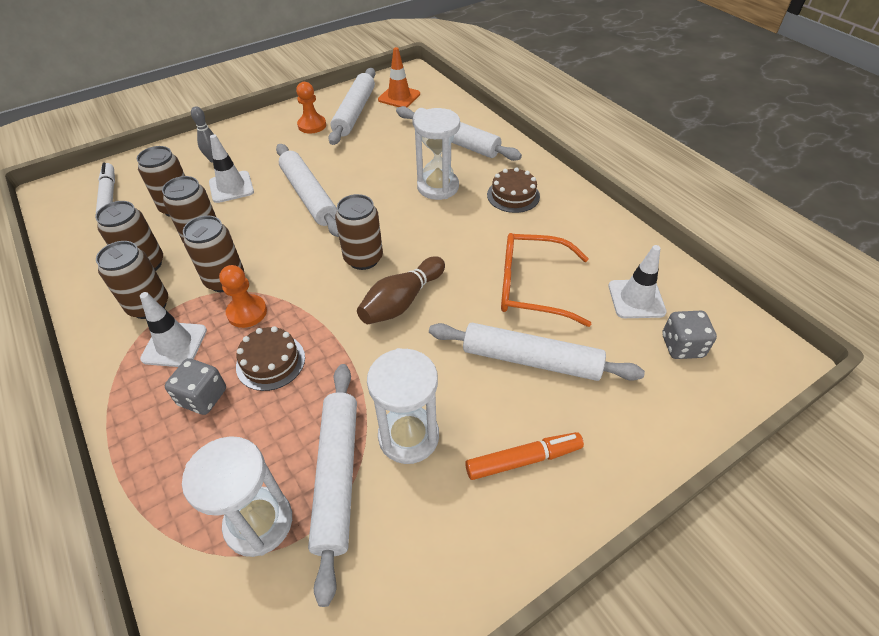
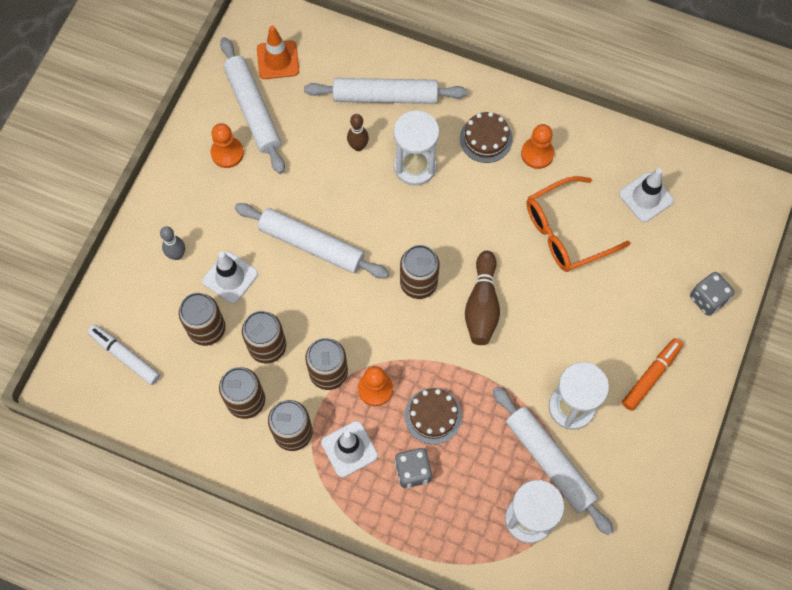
camera: 35 degrees left, 20 degrees up
white rolling pin [429,323,645,381] -> none
grey dice [662,311,717,359] -> grey dice moved to [690,272,735,316]
none -> brown bowling pin [347,114,369,151]
none -> orange pawn [521,124,554,169]

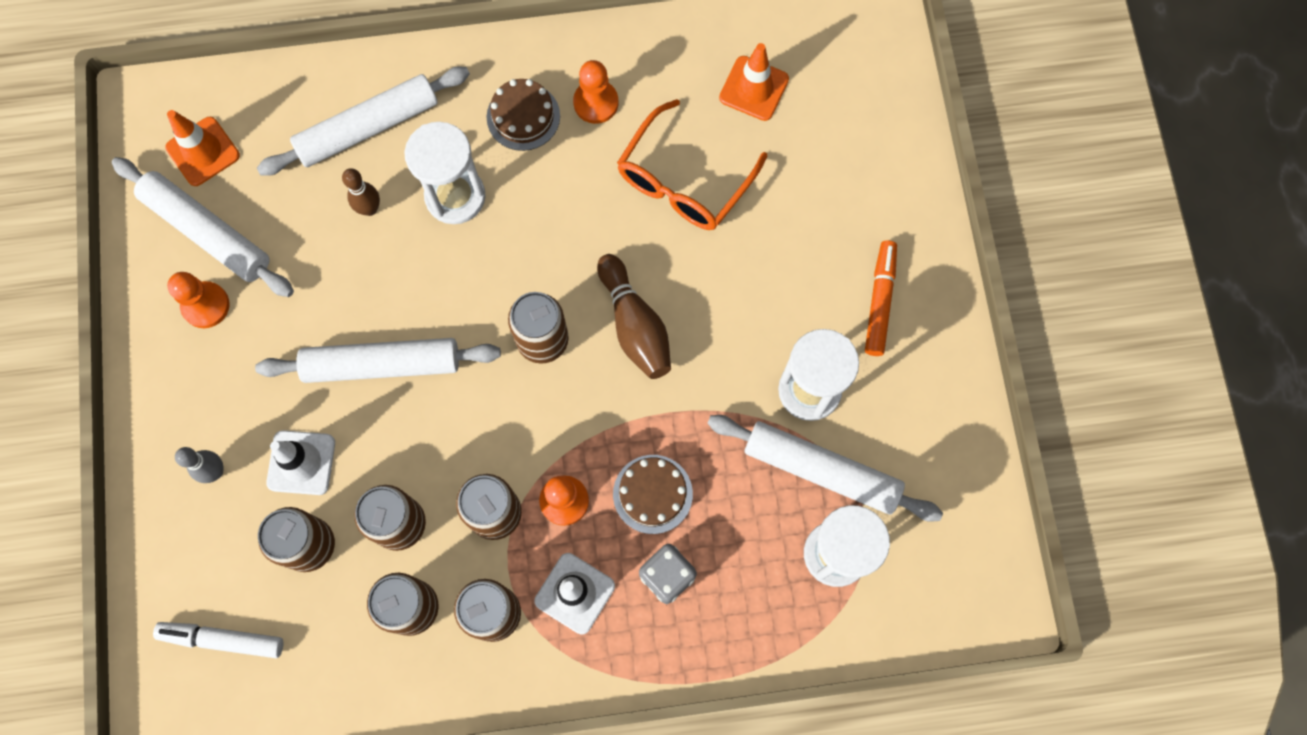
camera: 30 degrees left, 5 degrees up
white traffic cone [619,168,674,222] -> orange traffic cone [719,43,789,121]
grey dice [690,272,735,316] -> none

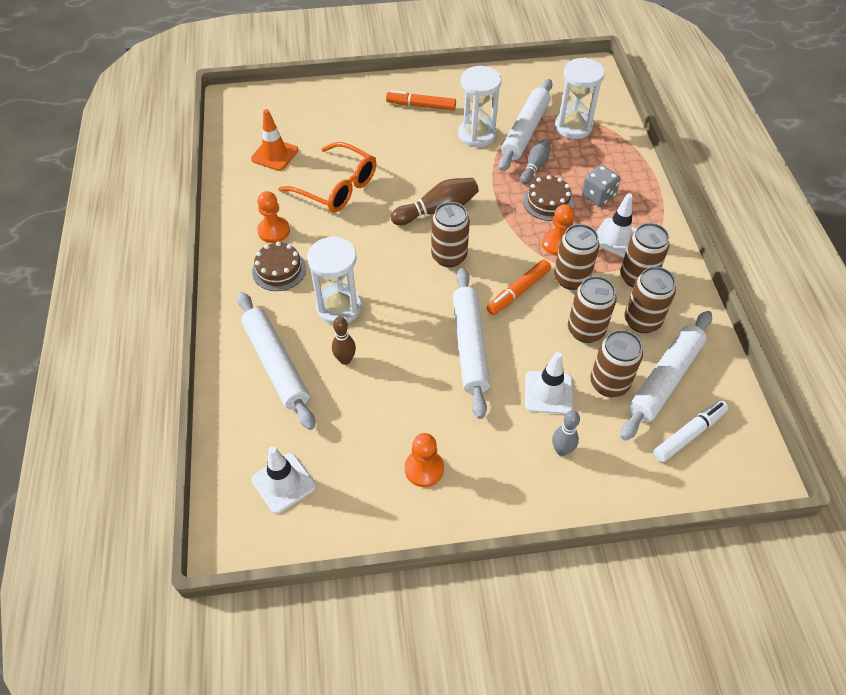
camera: 90 degrees left, 20 degrees down
white rolling pin [112,157,294,297] -> white rolling pin moved to [621,311,712,441]
white marker [153,622,283,658] -> white marker turned 135 degrees counterclockwise [653,400,728,462]
orange traffic cone [165,110,240,186] -> white traffic cone [252,446,316,514]
none -> orange marker [487,260,551,315]
none -> grey bowling pin [520,139,551,185]

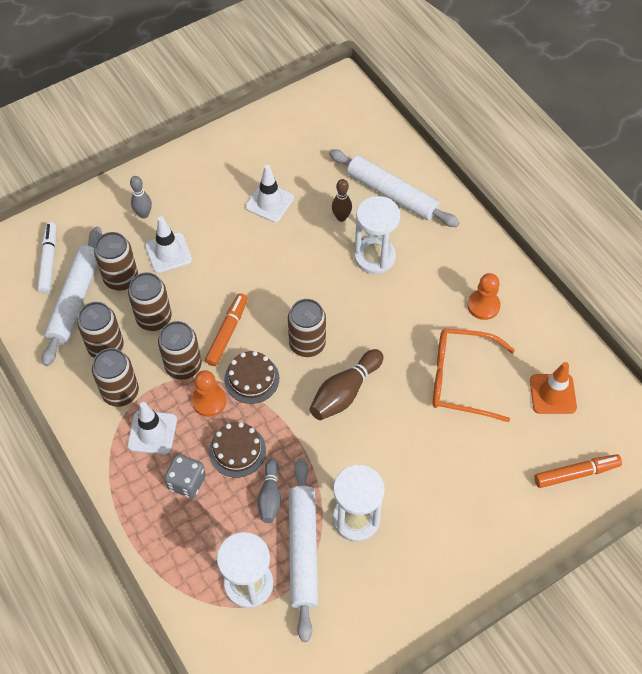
camera: 155 degrees right, 5 degrees up
brown cake [252,242,306,291] -> brown cake moved to [224,351,279,404]
white traffic cone [252,446,316,514] -> white traffic cone moved to [245,165,294,222]
orange marker [386,90,456,111] -> orange marker moved to [534,454,622,488]
orange pawn [405,433,444,487] -> none
white rolling pin [453,268,490,419] -> none
white marker [653,400,728,462] -> white marker turned 150 degrees clockwise [37,222,56,294]

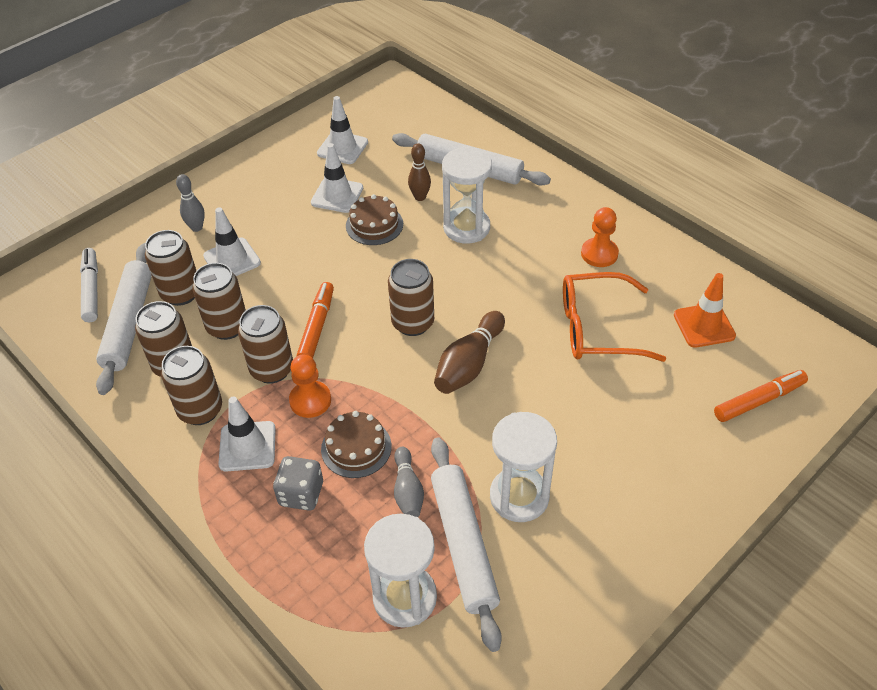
camera: 10 degrees left, 10 degrees down
brown cake [224,351,279,404] -> brown cake moved to [346,194,403,245]
none -> white traffic cone [317,96,368,164]

